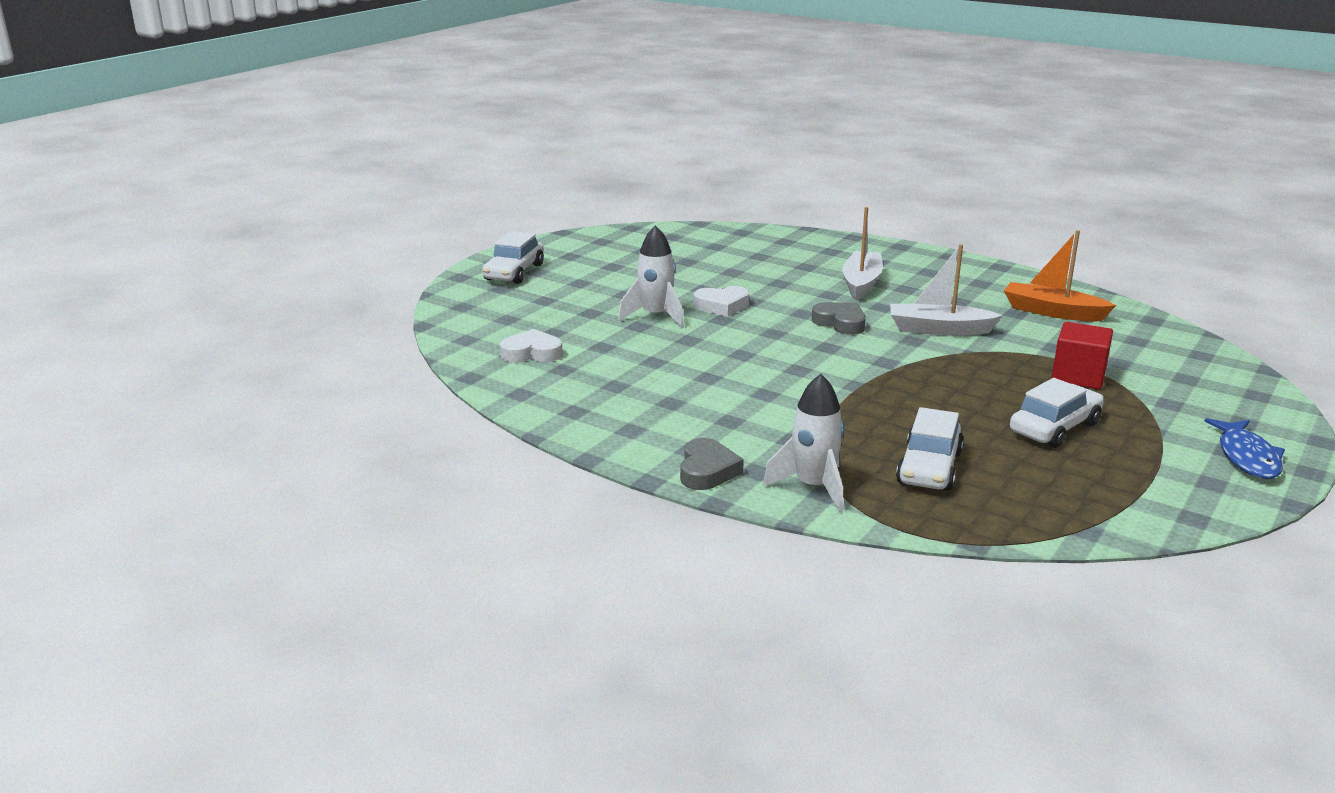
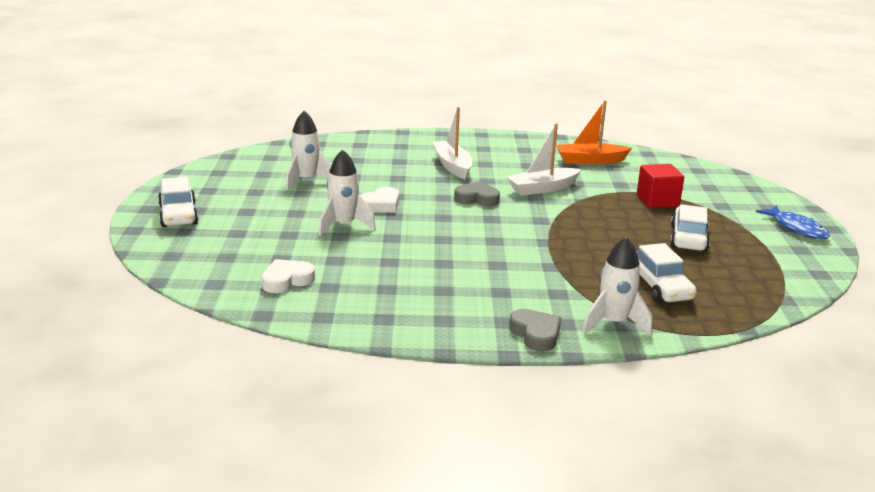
camera: 35 degrees left, 0 degrees up
none -> white rocket [286,111,332,190]

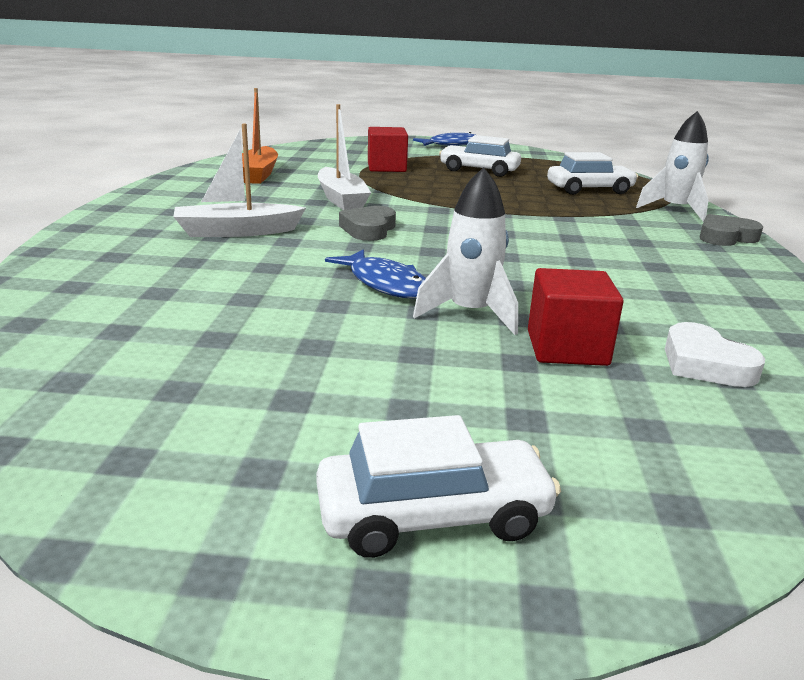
camera: 85 degrees left, 0 degrees up
white rocket [286,111,332,190] -> none
white heart [360,187,399,213] -> blue fish [325,249,426,298]
none -> red cube [528,268,624,366]

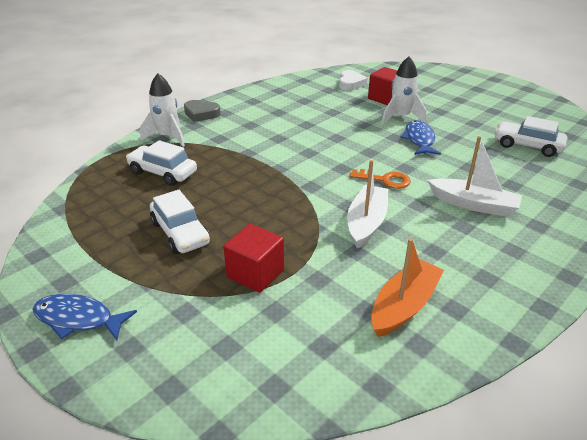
camera: 140 degrees left, 10 degrees up
white car [316,415,561,558] -> white car moved to [495,116,567,157]
grey heart [339,206,396,241] -> orange key [350,169,411,189]

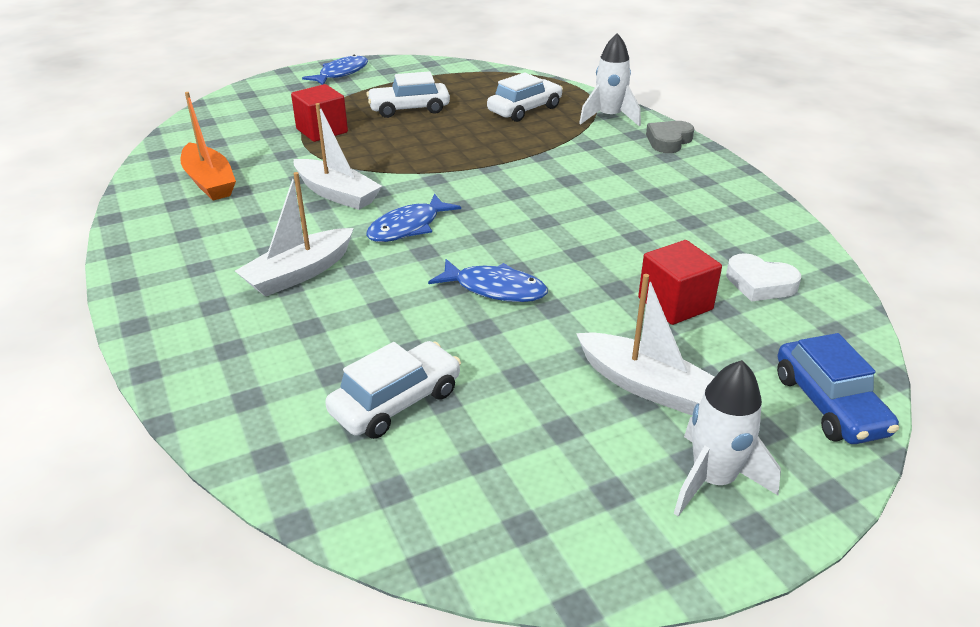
camera: 110 degrees right, 0 degrees up
orange key [350,169,411,189] -> blue fish [366,194,461,242]
white rocket [381,56,426,124] -> white rocket moved to [674,360,781,516]
none -> white boat [576,274,714,415]
none -> blue car [777,333,899,444]

